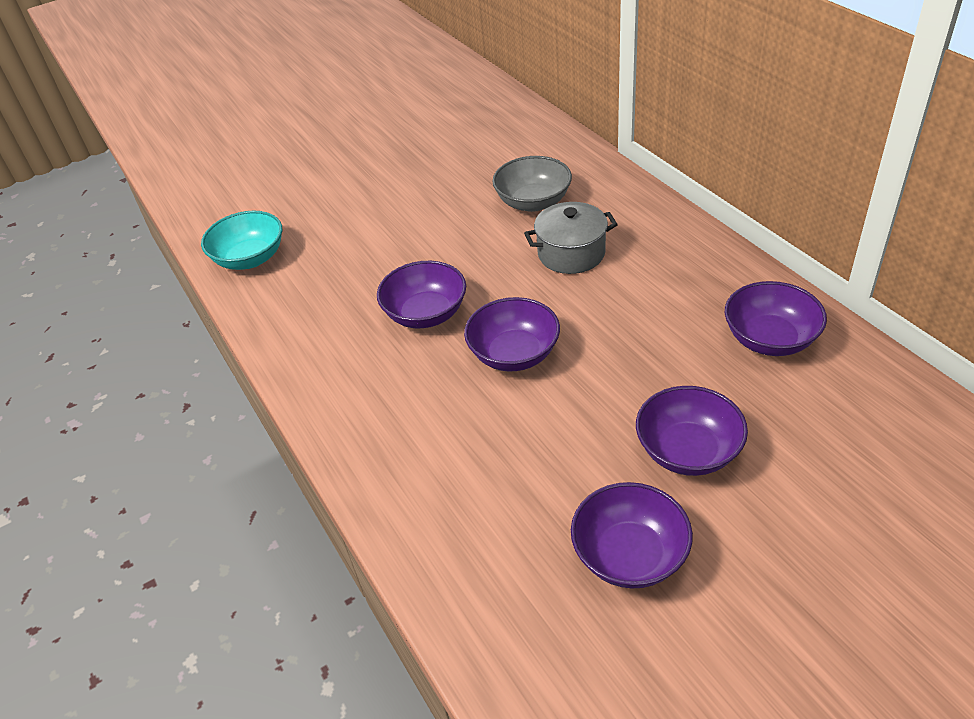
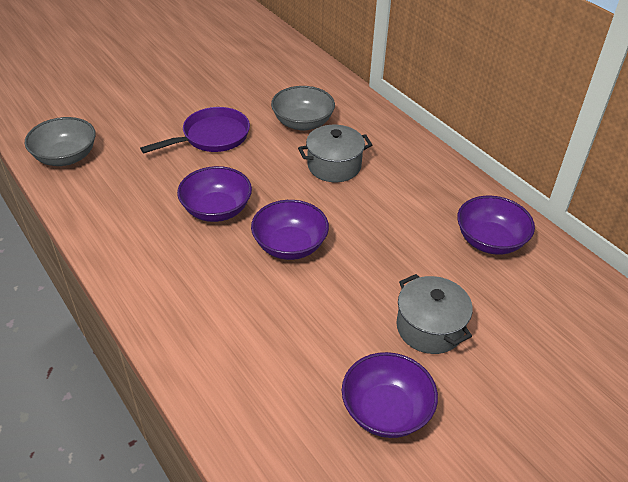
camera: 10 degrees left, 0 degrees up
turquoise bowl [201,211,282,270] -> grey bowl [25,117,96,166]
purple bowl [636,386,748,476] -> grey pot [396,274,473,354]
none -> purple pan [140,107,250,153]

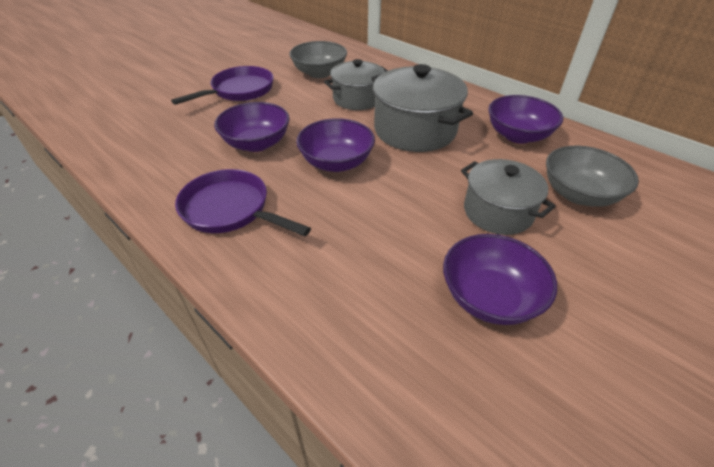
camera: 10 degrees left, 0 degrees up
grey bowl [25,117,96,166] -> grey bowl moved to [546,146,639,207]
none -> purple pan [175,169,311,237]
none -> grey pot [371,64,473,152]

